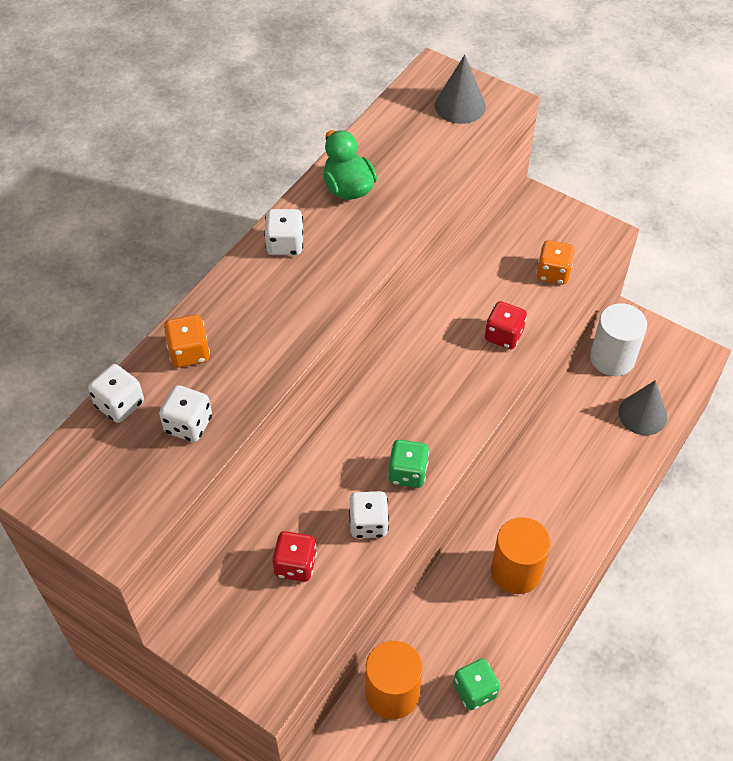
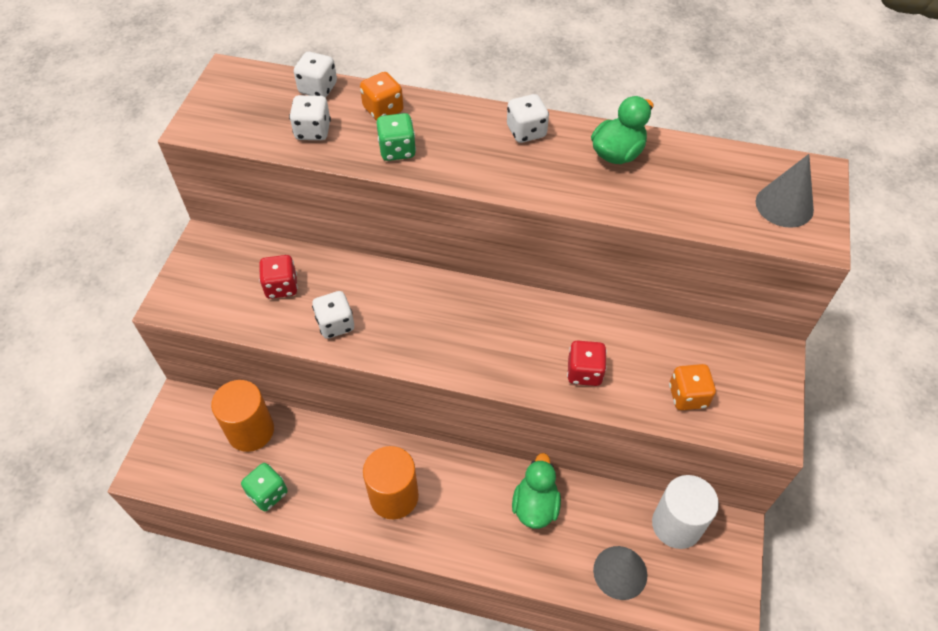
camera: 70 degrees right, 0 degrees up
green dice [388,440,429,488] -> green dice moved to [376,113,416,161]
none -> green duck [512,453,561,529]

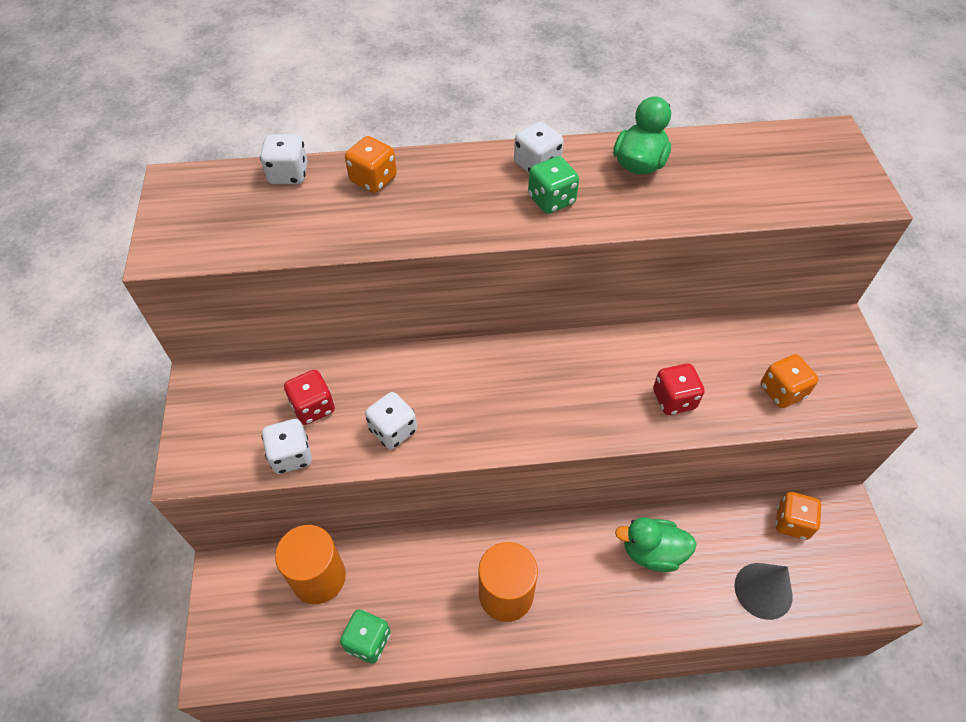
camera: 20 degrees left, 0 degrees up
white dice [289,95,331,140] -> white dice moved to [261,419,312,474]
green dice [376,113,416,161] -> green dice moved to [528,156,579,214]
green duck [512,453,561,529] -> green duck turned 75 degrees counterclockwise [615,517,697,572]
white cylinder [652,475,719,549] -> orange dice [775,492,822,540]
grey cone [756,154,814,228] -> none

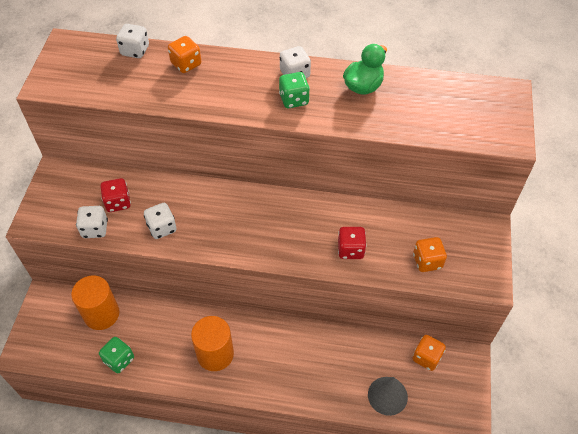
camera: 15 degrees right, 0 degrees up
green duck [615,517,697,572] -> none

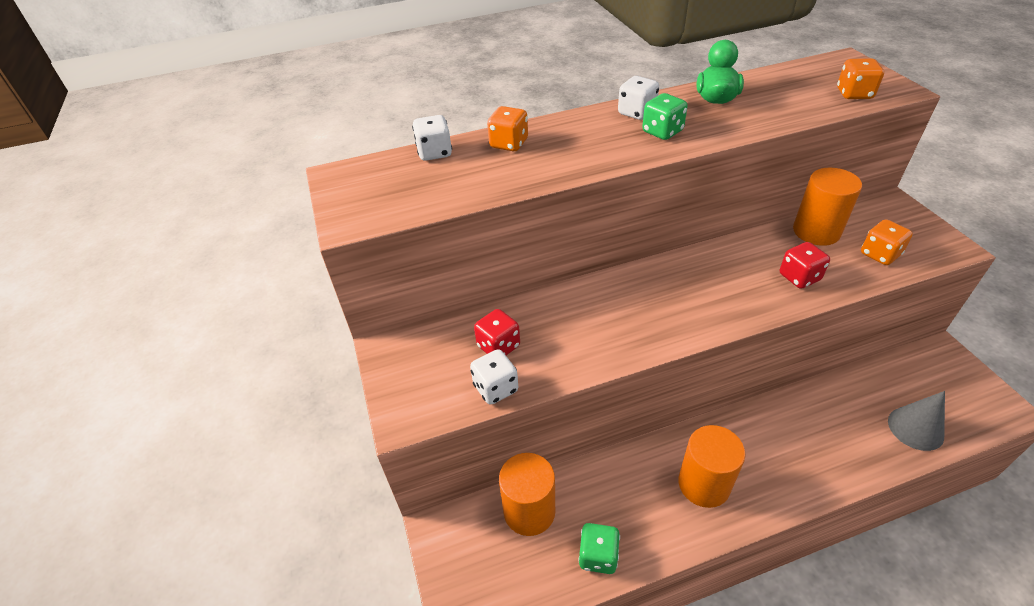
camera: 25 degrees left, 10 degrees down
white dice [144,203,176,239] -> none
orange dice [413,335,446,371] -> orange dice moved to [837,58,884,99]
none -> orange cylinder [793,168,862,246]

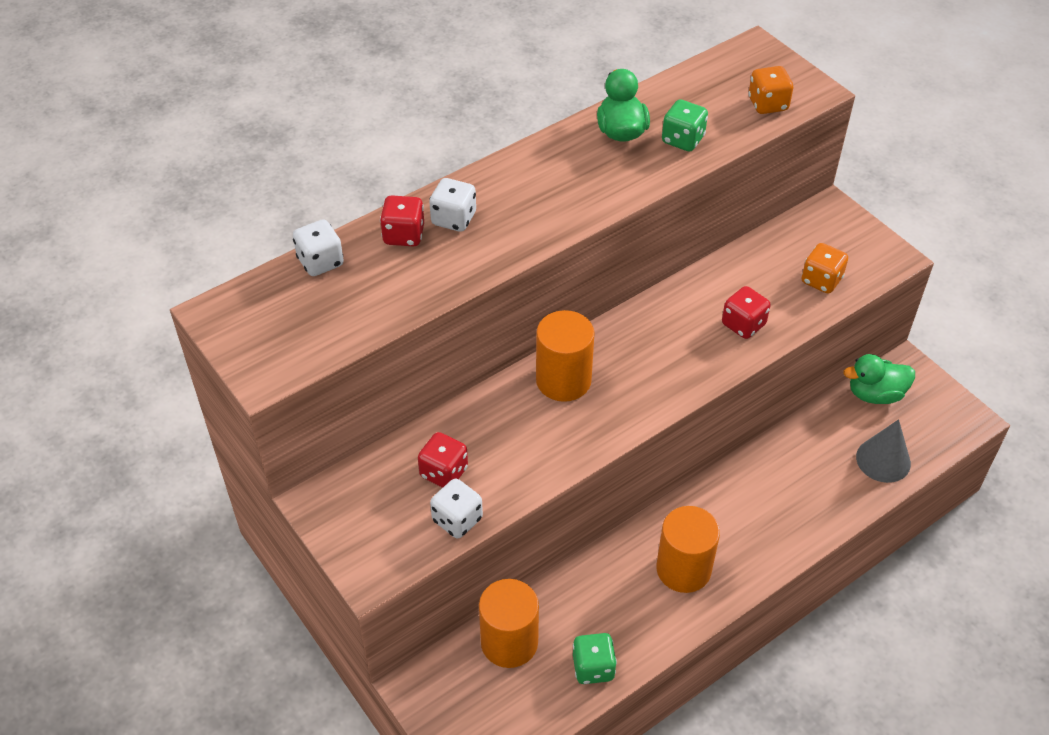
camera: 20 degrees left, 5 degrees up
orange dice [487,106,528,151] -> red dice [380,195,424,247]
white dice [618,76,659,120] -> white dice moved to [429,178,476,232]
green dice [642,93,688,140] -> green dice moved to [662,99,708,151]
orange cylinder [793,168,862,246] -> orange cylinder moved to [536,310,595,402]
none -> green duck [843,354,915,404]

